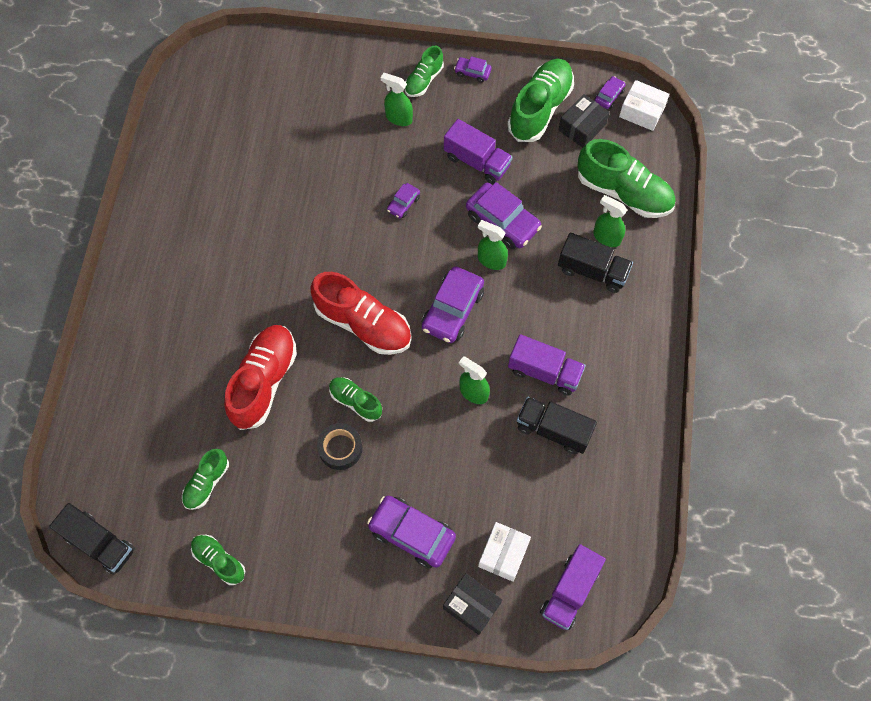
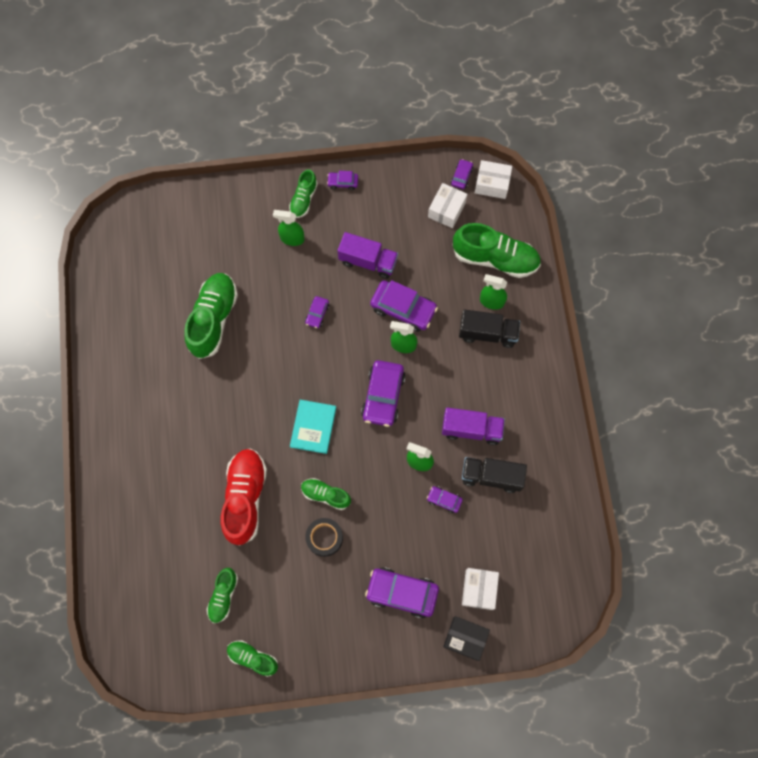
camera: 15 degrees left, 5 degrees up
black truck [49,503,135,575] -> none
red shoe [310,272,411,355] -> turquoise book [290,400,336,454]
green shoe [507,59,574,142] -> green shoe moved to [184,273,238,359]
purple truck [540,544,606,630] -> none
black box [559,94,609,148] -> white box [428,183,467,228]
none -> purple car [427,486,463,513]

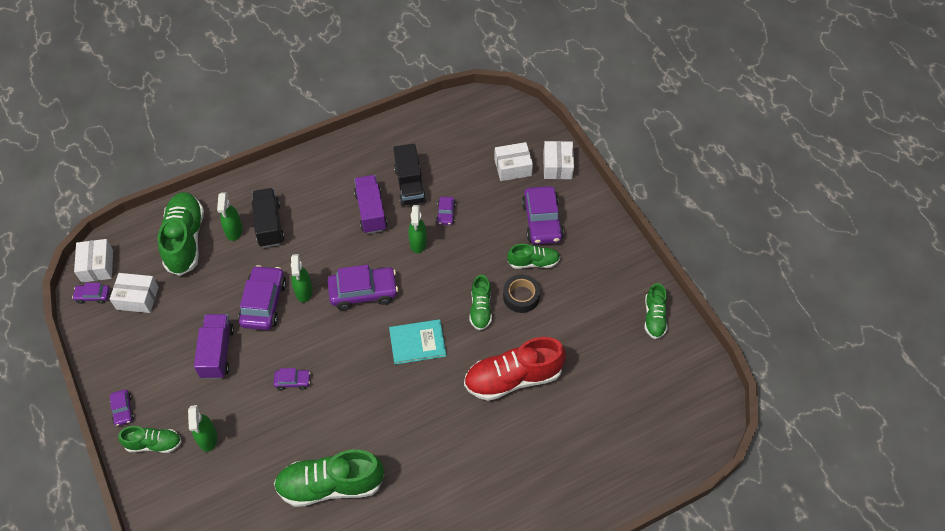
camera: 110 degrees left, 15 degrees down
green shoe [207,568,238,623] -> green shoe moved to [508,244,560,269]
black box [443,616,490,661] -> white box [543,141,574,179]

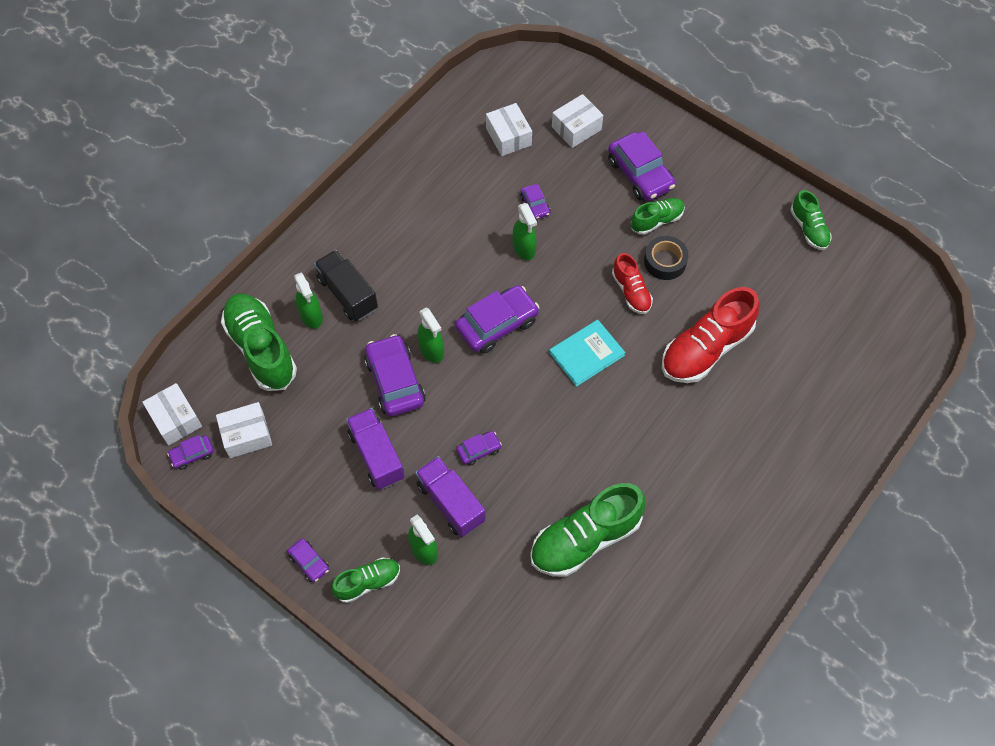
camera: 25 degrees left, 5 degrees up
purple truck [354,175,387,234] -> purple truck moved to [415,456,486,537]
black truck [393,144,426,206] -> none
green shoe [470,275,492,330] -> red shoe [612,253,653,314]
white box [543,141,574,179] -> white box moved to [486,103,532,156]

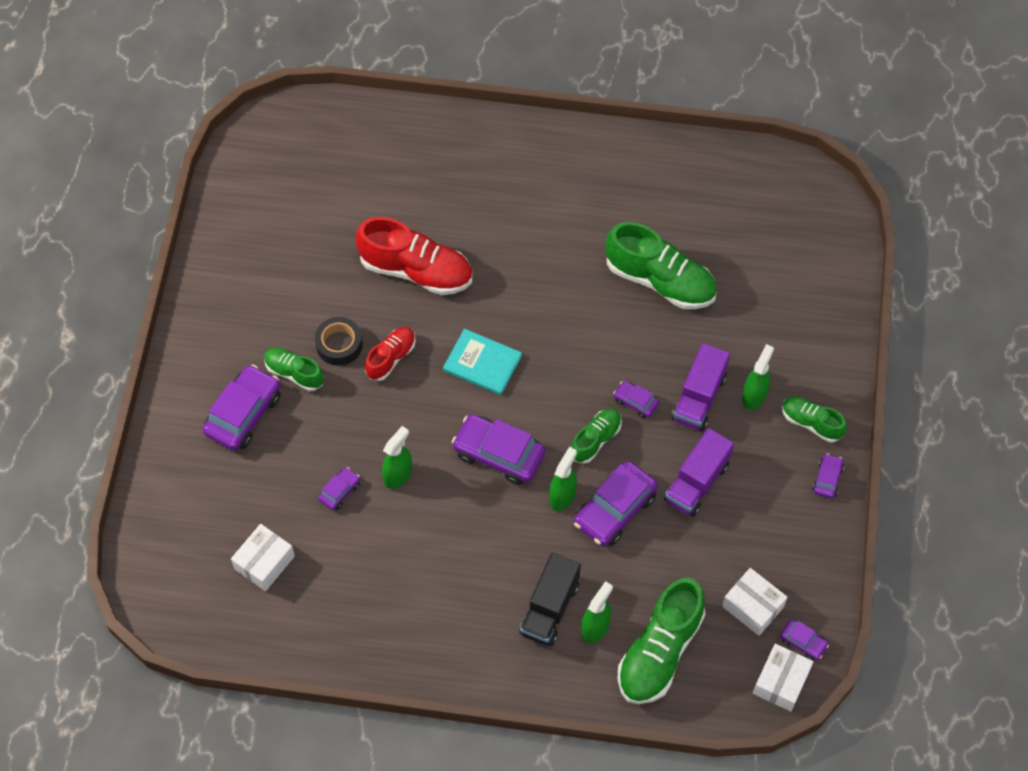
camera: 120 degrees left, 0 degrees up
white box [552,94,603,148] -> none
green shoe [790,190,832,250] -> green shoe moved to [571,409,622,464]

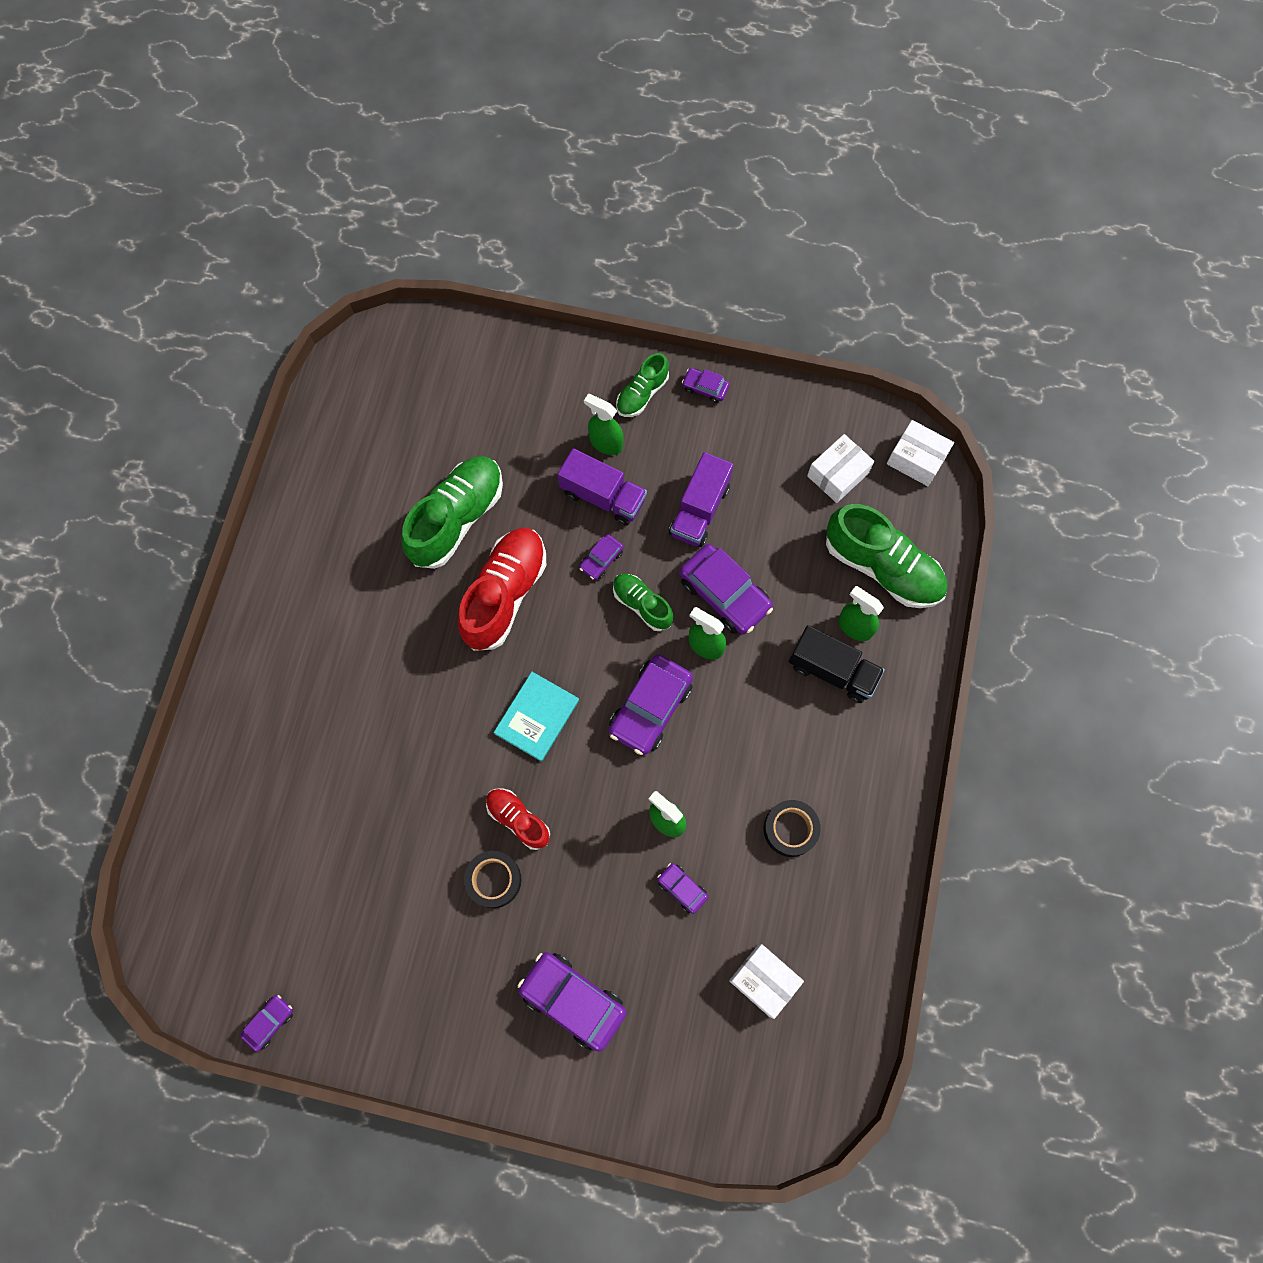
camera: 85 degrees left, 10 degrees up
green shoe [264,348,324,391] -> none
red shoe [355,217,472,295] -> red shoe moved to [457,528,546,651]
purple truck [664,428,734,517] -> purple truck turned 75 degrees clockwise [669,452,733,547]
purple car [780,619,829,661] -> purple car moved to [240,995,293,1052]
none -> black tape [764,800,821,857]

